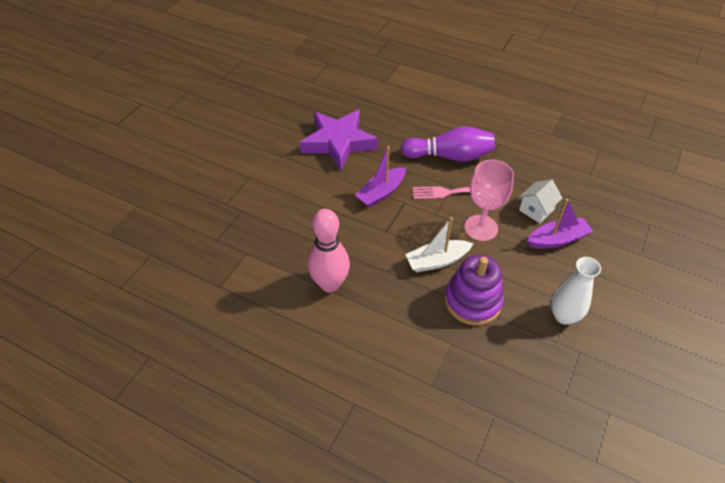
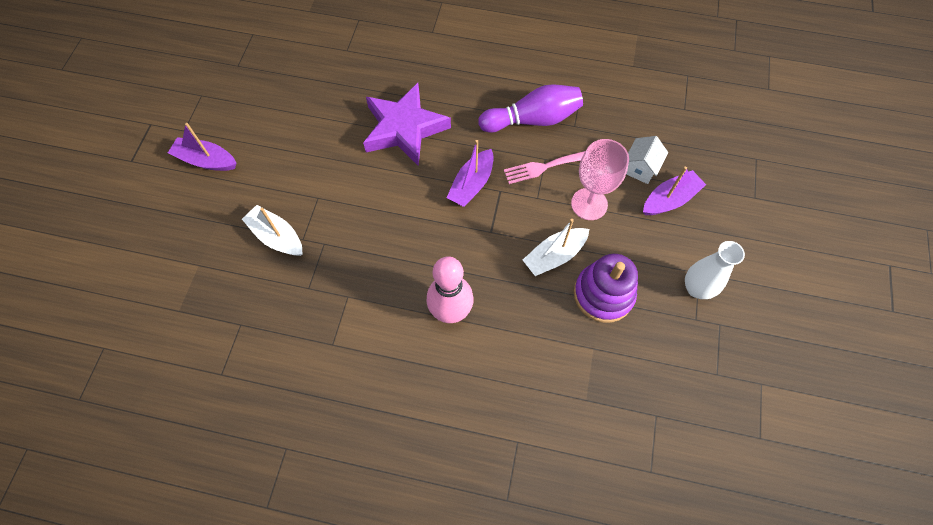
camera: 15 degrees left, 15 degrees up
none -> purple boat [168,123,237,171]
none -> white boat [242,205,302,256]

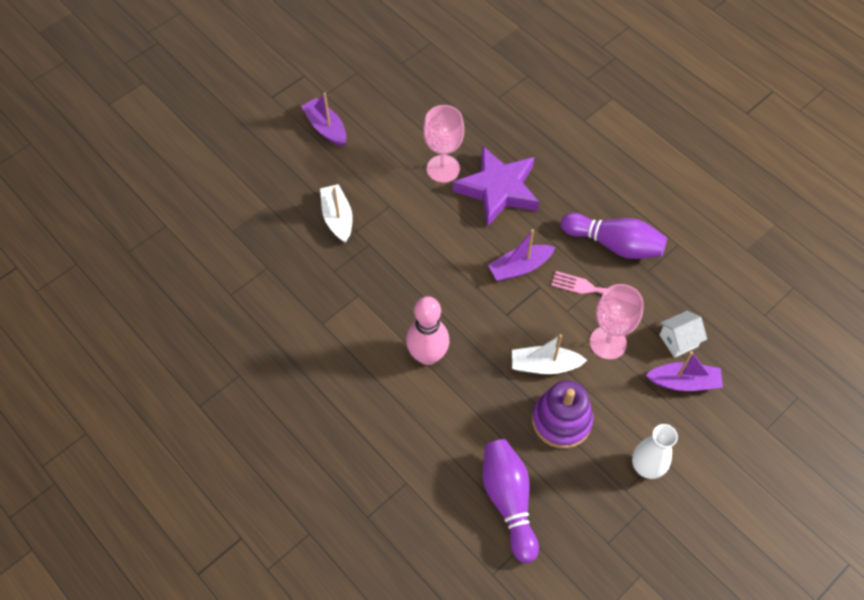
camera: 35 degrees right, 5 degrees down
none -> pink goblet [423,105,464,183]
none -> purple bowling pin [482,439,539,563]

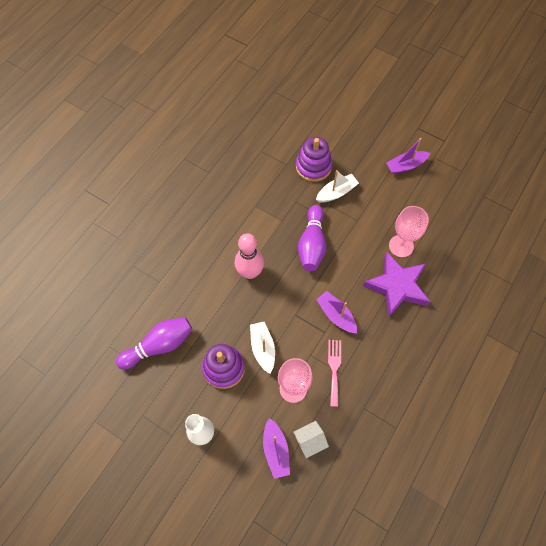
camera: 75 degrees right, 5 degrees up
purple boat [301,93,347,147] -> purple boat turned 150 degrees counterclockwise [386,138,430,174]
purple bowling pin [561,213,667,259] -> purple bowling pin moved to [298,205,326,271]
white house [659,311,707,358] -> white house turned 75 degrees counterclockwise [293,421,329,458]
none -> purple stacking toy [296,137,332,182]

